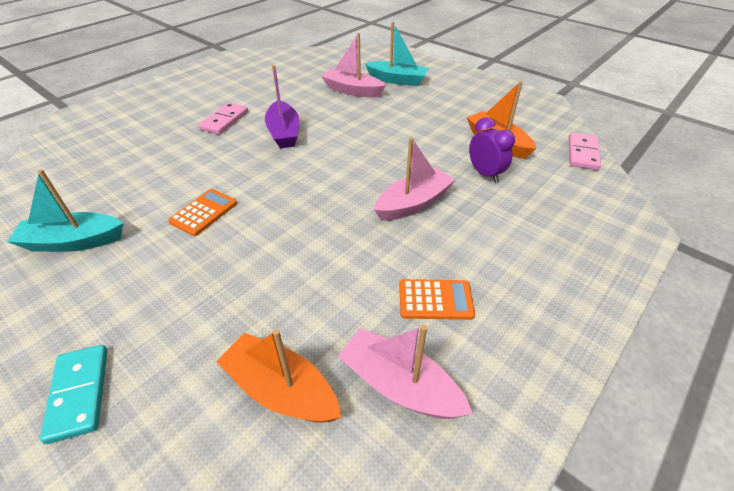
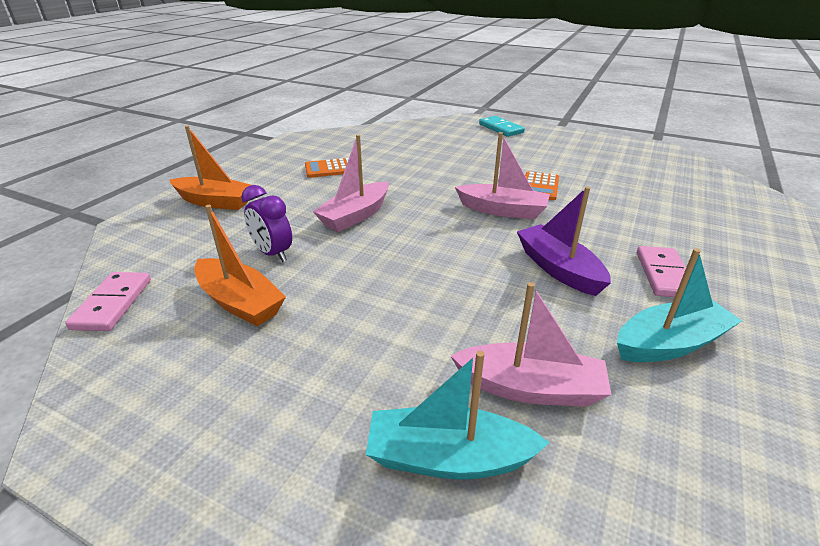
camera: 165 degrees right, 10 degrees down
turquoise boat [7,169,123,252] -> turquoise boat moved to [617,248,742,362]
orange boat [216,329,341,423] -> orange boat moved to [170,126,250,210]
pink boat [338,325,473,419] -> pink boat moved to [455,132,550,219]

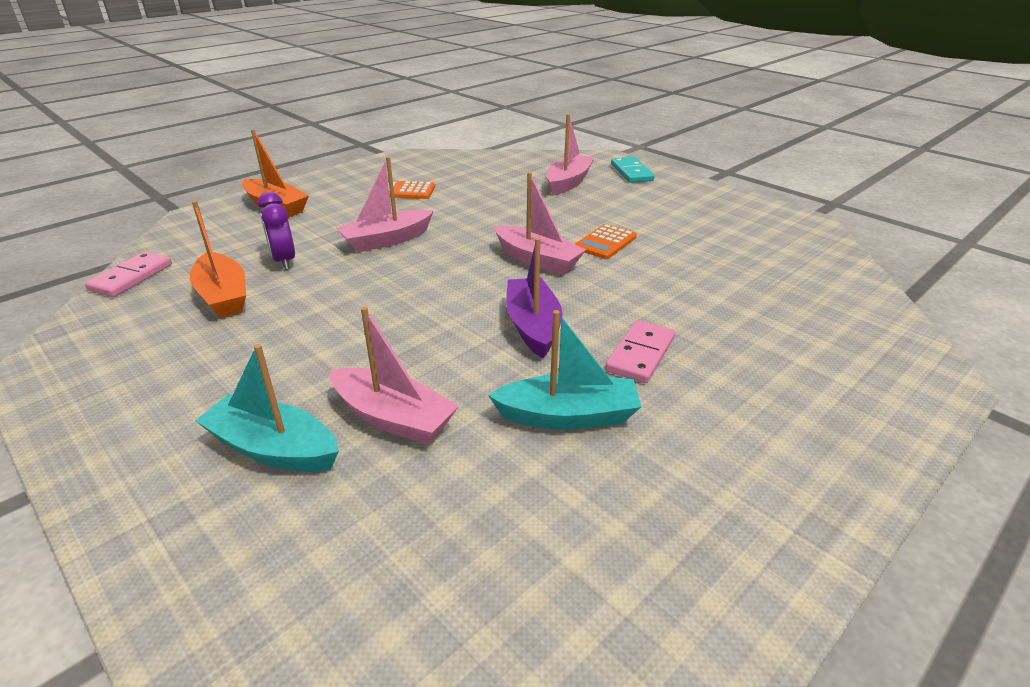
camera: 20 degrees right, 0 degrees up
none -> pink boat [546,114,595,195]

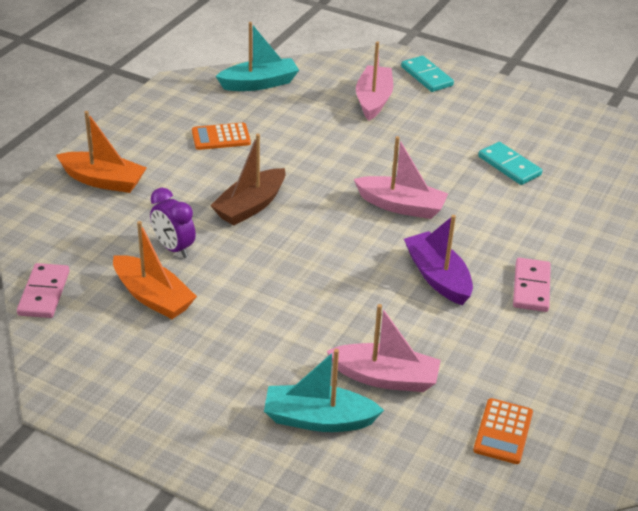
camera: 20 degrees left, 5 degrees up
pink boat [337,157,433,252] -> brown boat [210,134,285,225]
turquoise boat [488,310,641,430] -> turquoise boat moved to [216,22,299,91]
orange calculator [575,224,637,259] -> orange calculator moved to [473,398,533,464]
none -> turquoise domino [478,142,542,185]

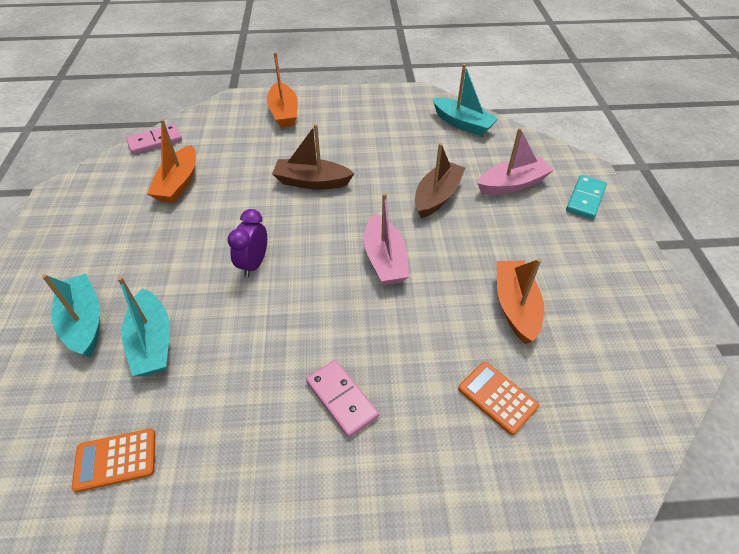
camera: 60 degrees right, 10 degrees up
purple clock [150,188,196,258] -> purple clock moved to [227,209,267,278]
orange calculator [192,123,251,150] -> orange calculator moved to [458,362,539,435]
pink boat [327,304,441,392] -> turquoise boat [117,276,170,376]
purple boat [404,215,473,305] -> none
turquoise domino [478,142,542,185] -> orange boat [497,258,544,344]
pink domino [513,258,551,312] -> pink domino turned 75 degrees clockwise [306,360,379,438]
none -> brown boat [415,143,465,218]

